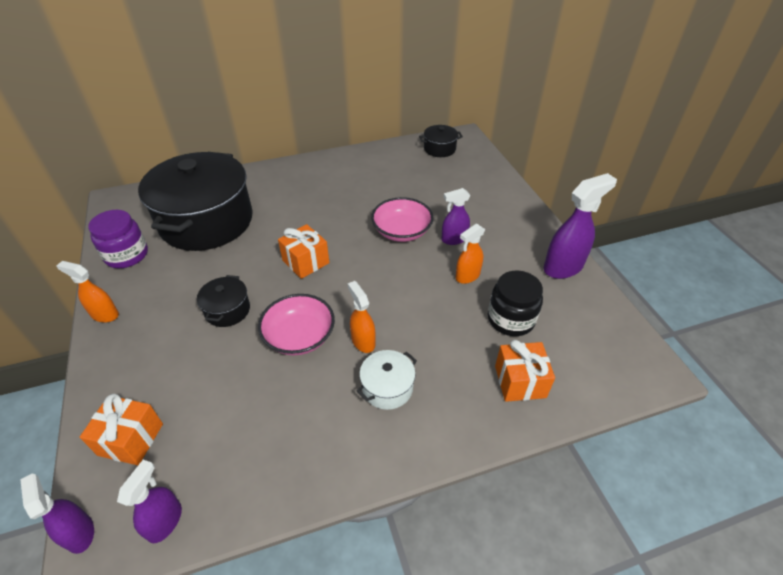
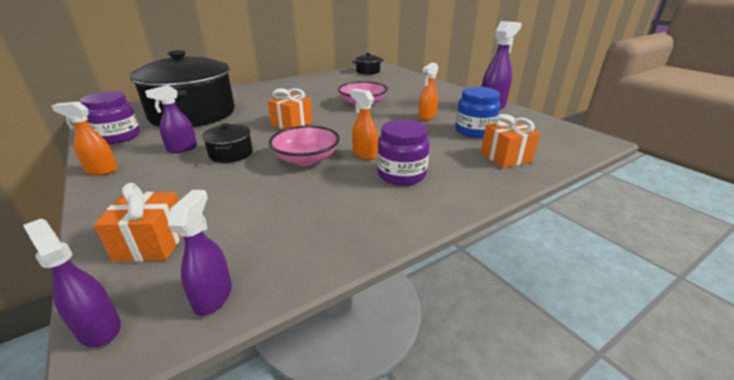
camera: 15 degrees left, 15 degrees down
white pot [357,350,417,410] -> purple jar [377,120,430,186]
purple spray bottle [441,188,470,245] -> purple spray bottle moved to [145,85,197,153]
black jar [488,270,543,336] -> blue jar [455,87,500,138]

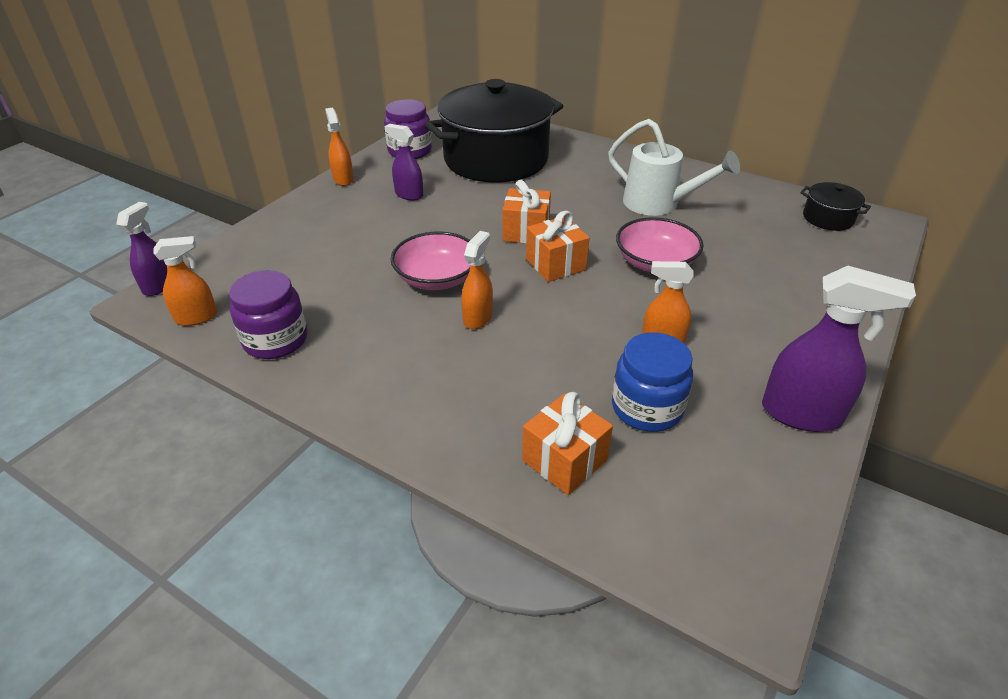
camera: 65 degrees right, 10 degrees up
orange gift [93,183,182,262] -> orange gift moved to [526,211,589,282]
purple spray bottle [168,190,232,316] -> orange spray bottle [153,236,217,326]
black pot [202,123,253,163] -> none
purple jar [377,120,430,186] -> purple jar moved to [229,270,308,359]
none -> white watering can [608,119,740,216]

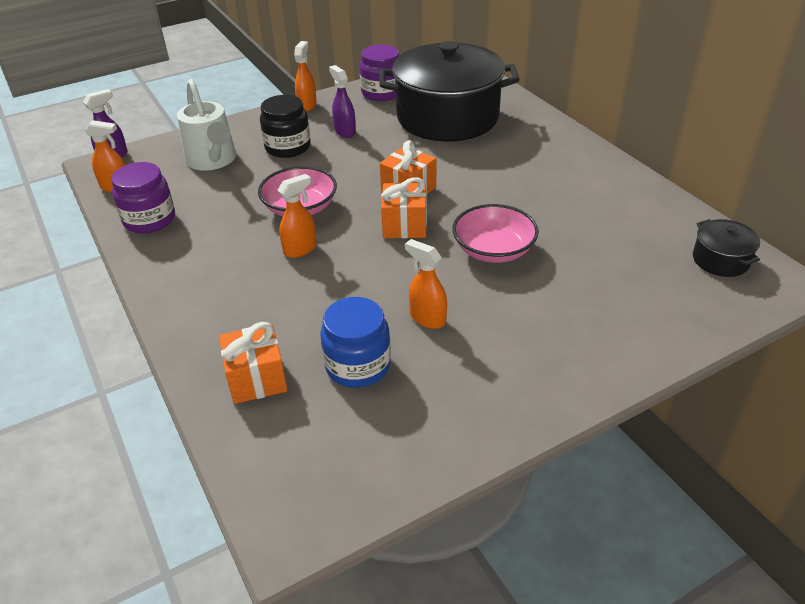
camera: 30 degrees right, 0 degrees up
white watering can [608,119,740,216] -> white watering can moved to [177,79,236,171]
purple spray bottle [762,266,916,432] -> none
none -> black jar [260,95,311,158]

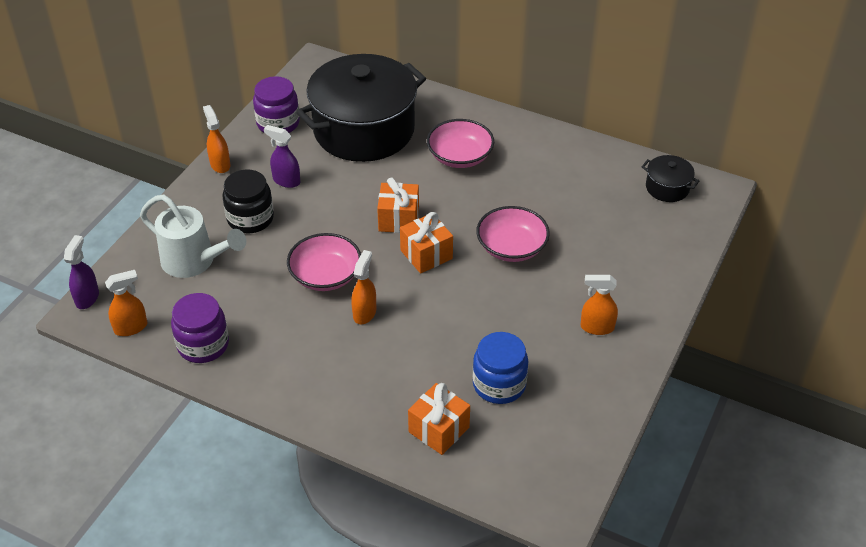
camera: 35 degrees left, 5 degrees up
orange spray bottle [405,239,447,329] -> orange spray bottle moved to [581,275,618,335]
none -> pink bowl [427,119,494,168]

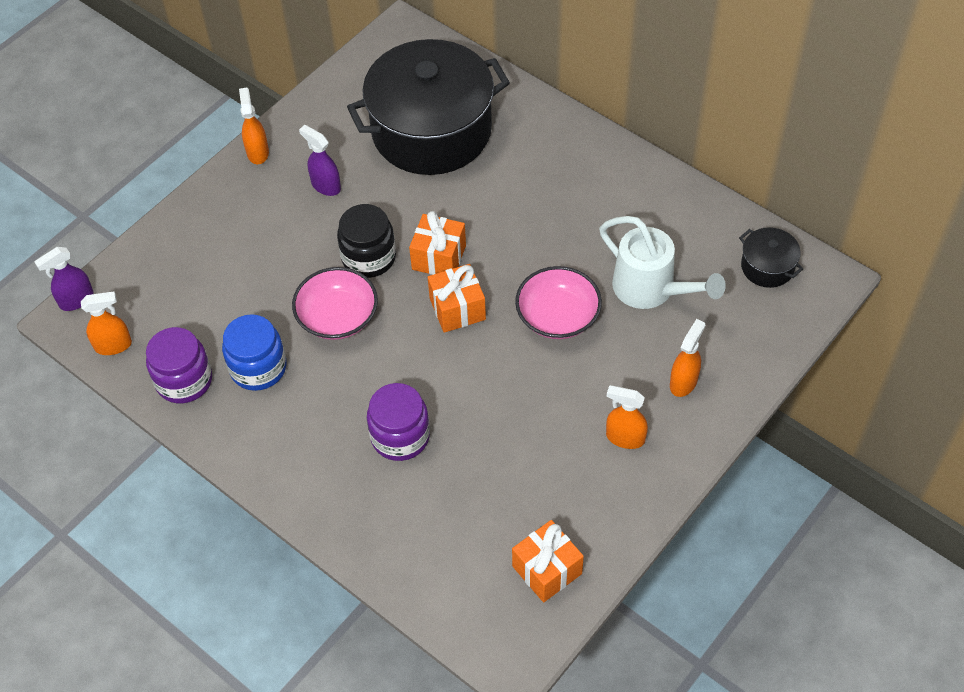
camera: 15 degrees right, 10 degrees up
purple spray bottle [64,235,99,309] -> purple spray bottle turned 150 degrees counterclockwise [34,247,94,311]
white watering can [140,195,246,278] -> white watering can moved to [599,216,726,309]
black jar [222,170,274,233] -> black jar moved to [337,204,396,278]
purple jar [253,76,300,133] -> purple jar moved to [367,383,430,461]
orange spray bottle [351,250,376,325] -> orange spray bottle moved to [670,319,705,397]
orange gift [408,383,470,455] -> orange gift moved to [512,520,584,602]
pink bowl [427,119,494,168] -> none
blue jar [472,332,529,404] -> blue jar moved to [222,314,286,391]

